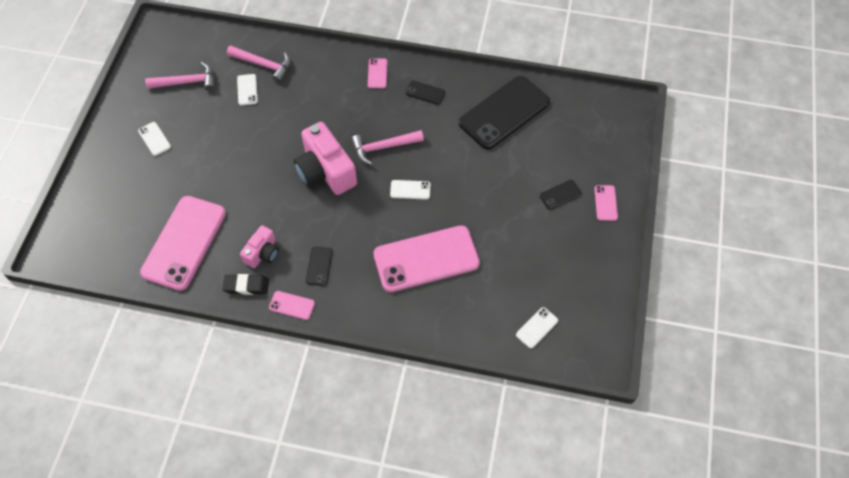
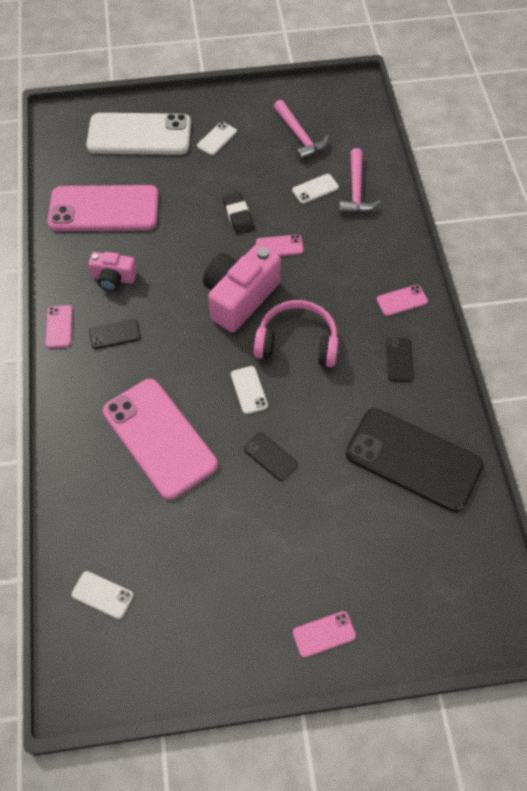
camera: 70 degrees right, 0 degrees up
black eraser [223,274,269,295] -> black eraser moved to [223,192,254,235]
pink hammer [351,130,424,165] -> pink headphones [254,300,339,367]
black phone [539,180,582,210] -> black phone moved to [244,433,298,481]
none -> white phone [86,113,191,155]
none -> pink phone [256,235,304,256]

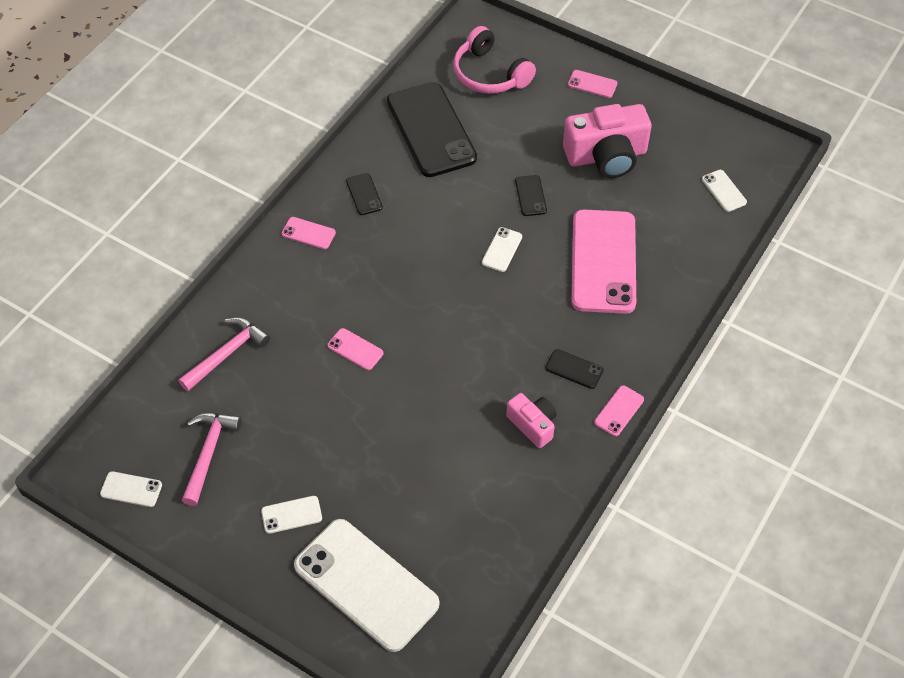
camera: 140 degrees left, 5 degrees down
pink phone [47,185,159,231] -> none
pink camera [203,244,281,332] -> pink camera moved to [563,104,652,178]
black eraser [223,192,254,235] -> none
pink headphones [254,300,339,367] -> pink headphones moved to [453,26,536,94]
white phone [292,174,339,204] -> white phone moved to [100,471,162,507]
black phone [386,338,414,382] -> black phone turned 60 degrees counterclockwise [346,173,383,215]

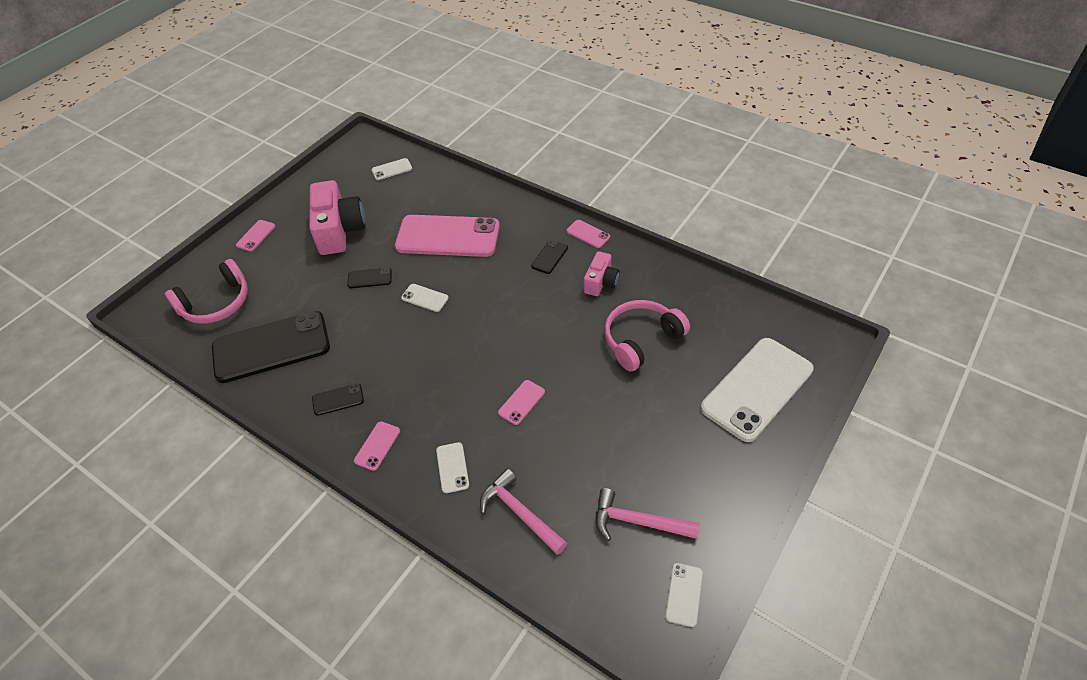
camera: 85 degrees left, 5 degrees down
white phone [261,496,322,534] -> white phone moved to [436,442,469,493]
pink camera [506,393,557,448] -> pink camera turned 150 degrees clockwise [584,251,620,296]
none -> pink headphones [604,300,690,372]

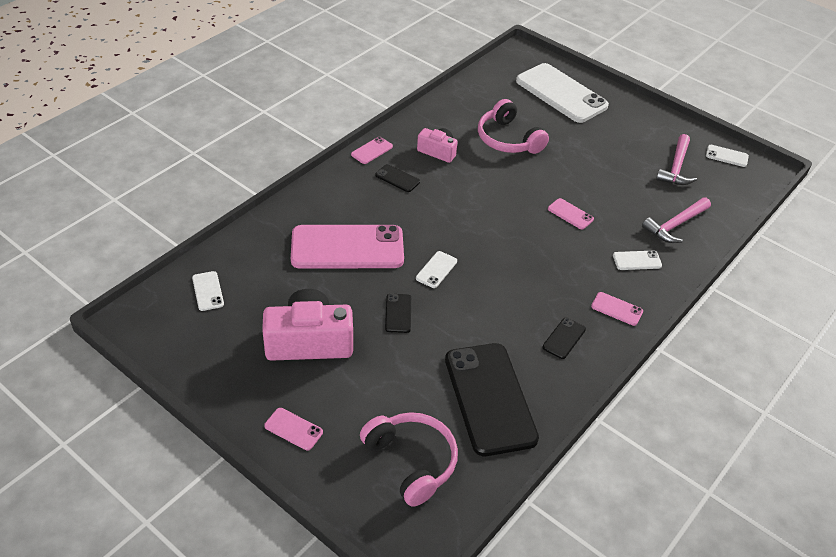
camera: 90 degrees left, 5 degrees down
black phone [312,383,364,416] -> black phone turned 45 degrees clockwise [543,318,586,359]
pink phone [395,215,500,257] -> pink phone turned 75 degrees clockwise [291,225,404,269]

